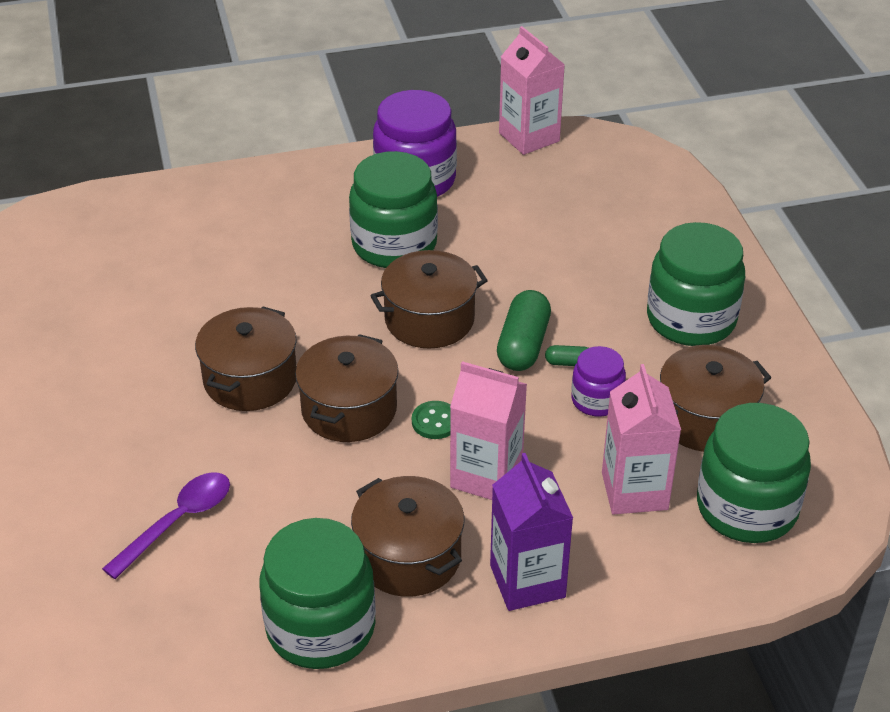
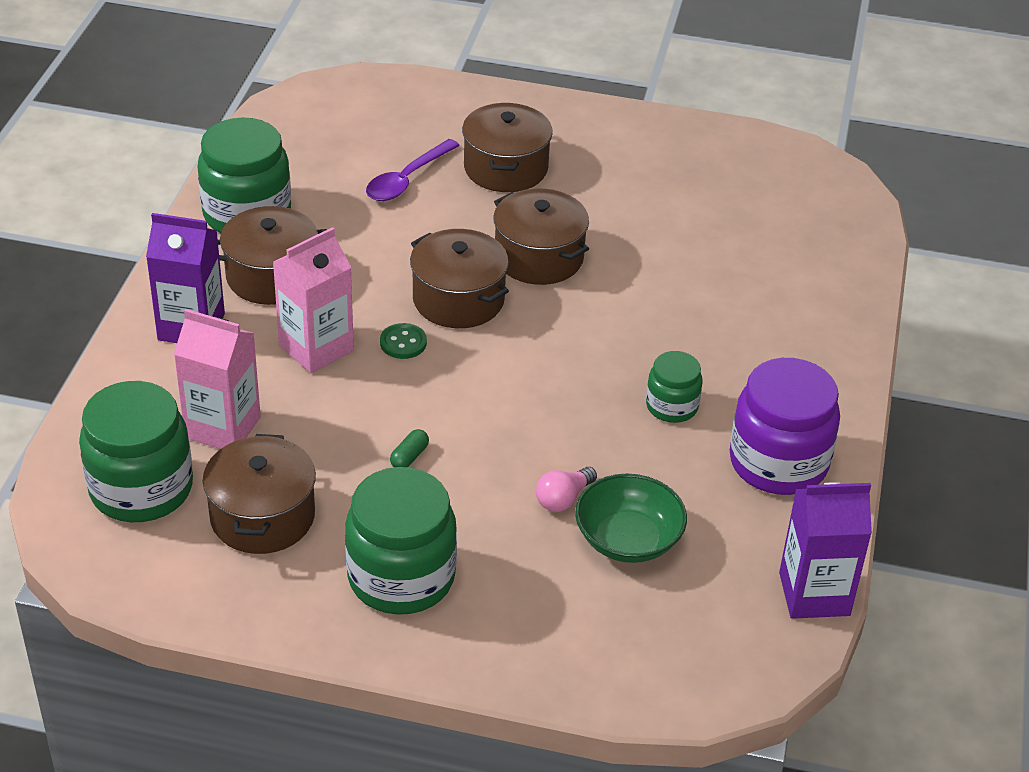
camera: 115 degrees right, 0 degrees up
purple spoon [102,472,230,579] -> purple spoon turned 60 degrees clockwise [366,139,460,201]
green jar [349,151,438,268] -> green jar [646,351,702,423], size x0.54
brown pot [370,250,488,349] -> brown pot moved to [462,103,553,192]
green capsule [497,290,551,371] -> none
pink carton [499,26,565,155] -> purple carton [779,482,872,619]
purple jar [571,346,626,417] -> none
none -> pink light bulb [536,467,597,512]
none -> green bowl [575,474,687,563]

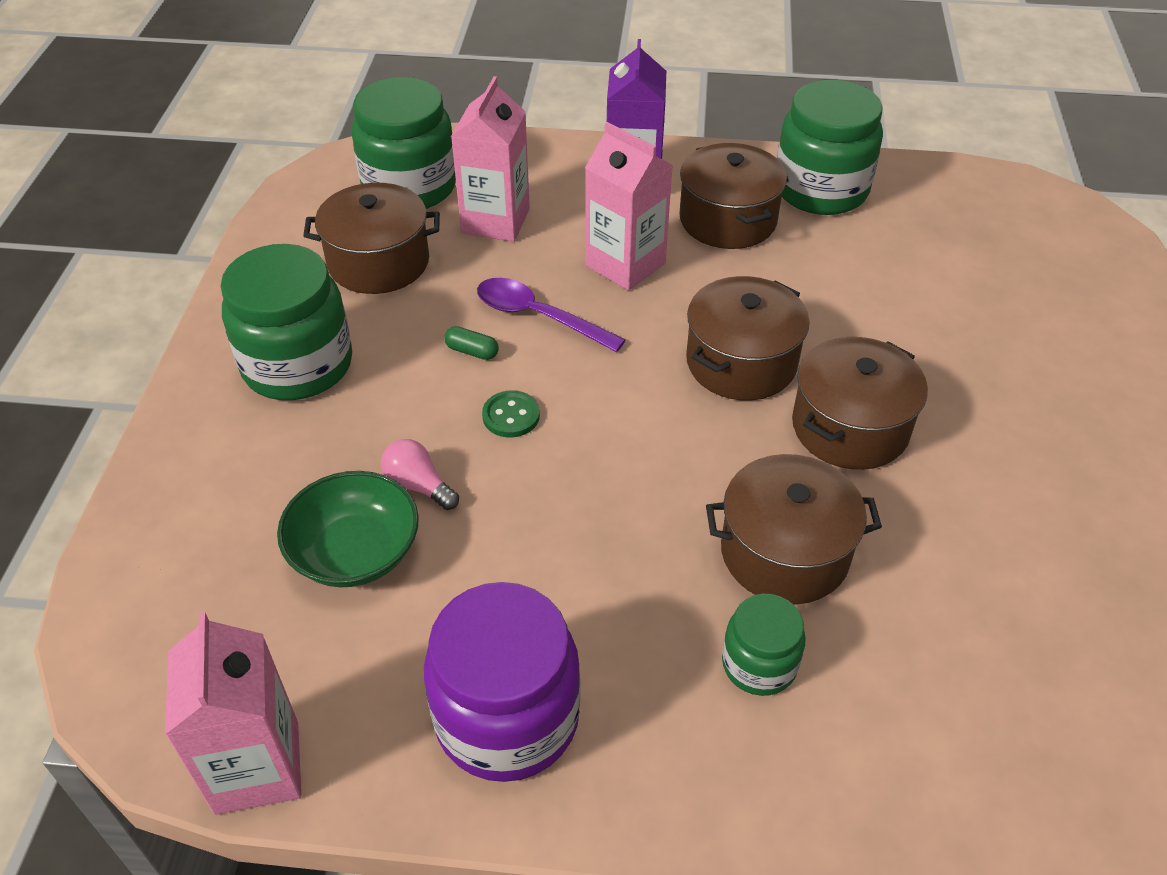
camera: 85 degrees right, 5 degrees up
purple spoon [366,139,460,201] -> purple spoon moved to [477,278,626,352]
green button [380,323,427,359] -> green button moved to [482,390,540,437]
brown pot [462,103,553,192] -> brown pot moved to [706,454,882,604]
green jar [646,351,702,423] -> green jar moved to [722,594,806,696]
purple carton [779,482,872,619] -> pink carton [165,612,301,815]

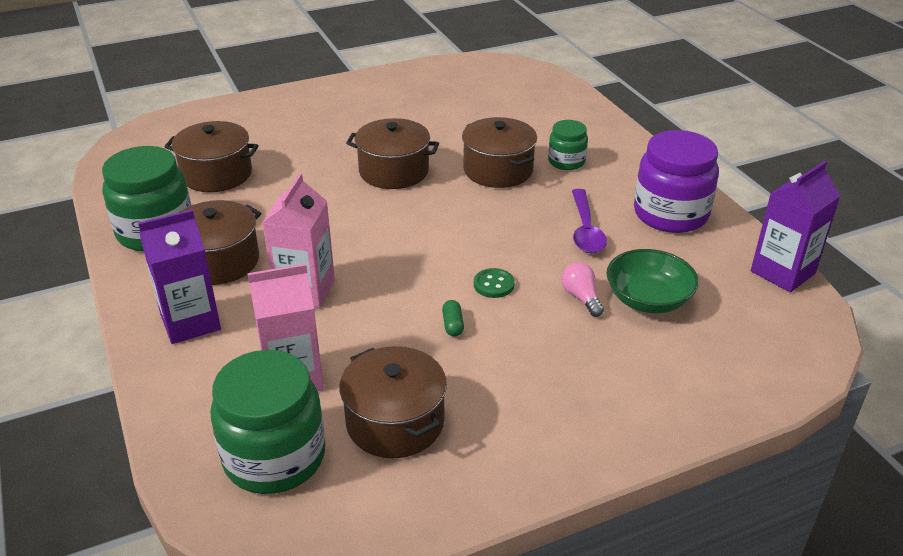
camera: 120 degrees left, 10 degrees down
pink carton [165,612,301,815] -> purple carton [751,161,841,292]
green jar [221,244,352,400] -> none
pink light bulb [381,439,459,510] -> pink light bulb turned 150 degrees clockwise [561,262,604,317]
purple spoon [477,278,626,352] -> purple spoon moved to [572,189,607,254]
brown pot [686,276,810,400] -> brown pot moved to [164,121,259,192]

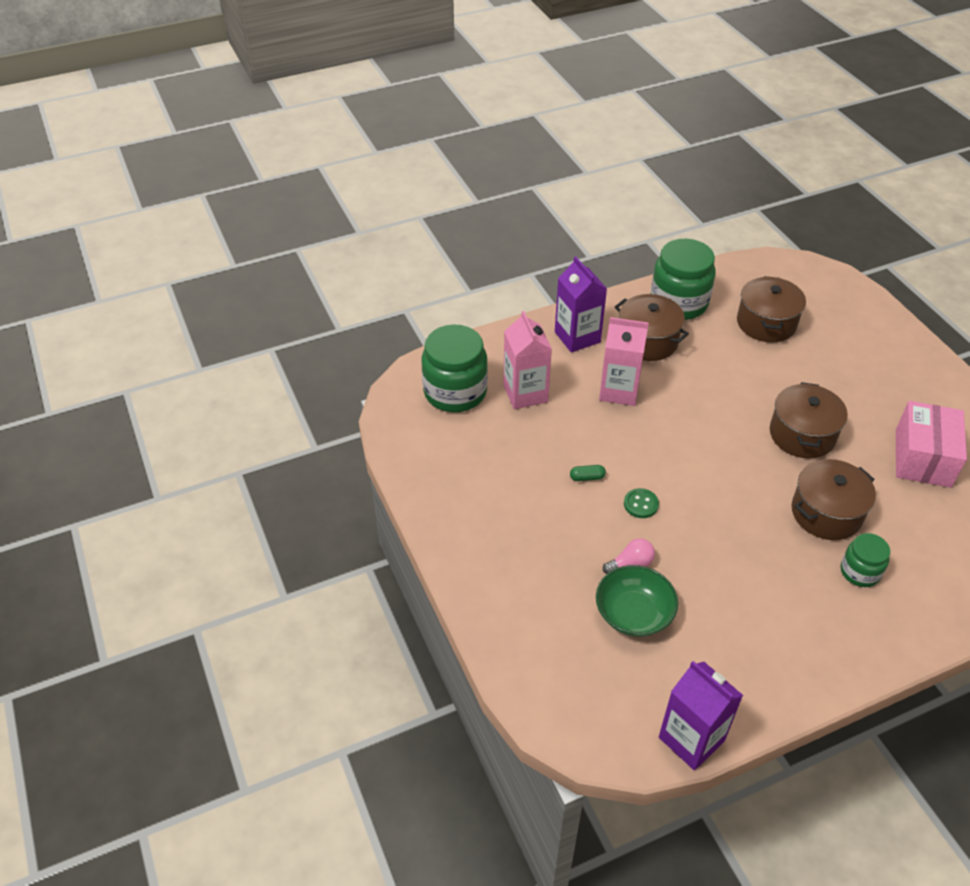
camera: 90 degrees right, 10 degrees up
brown pot [340,346,447,458] -> none
purple spoon [572,189,607,254] -> none
purple jar [634,130,719,233] -> none
none -> pink box [896,401,967,488]

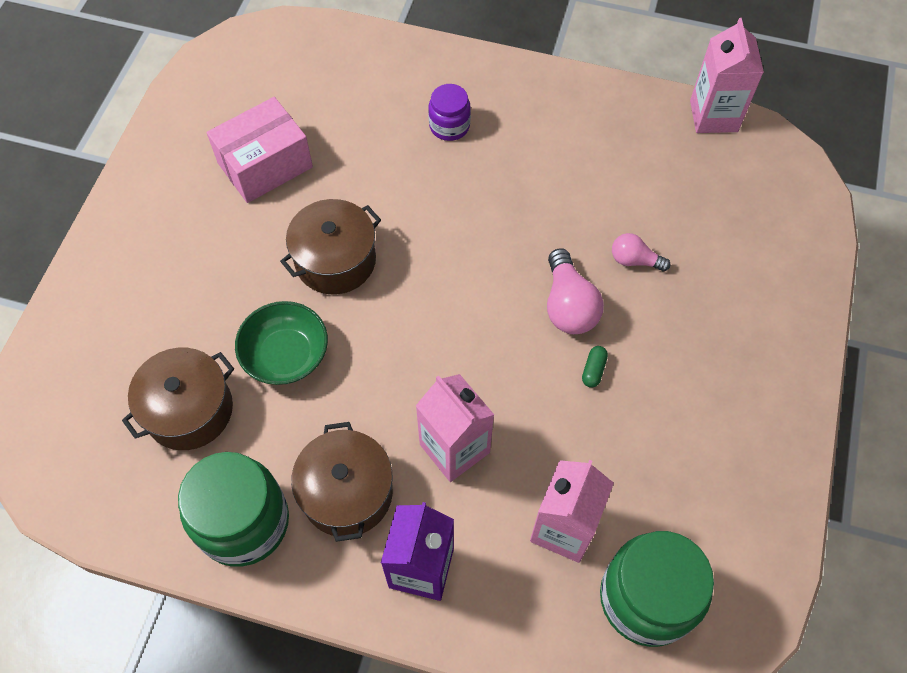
camera: 140 degrees left, 15 degrees up
green capsule [570,465,606,481] -> green capsule turned 75 degrees clockwise [582,346,608,388]
green bowl [596,565,678,637] -> green bowl moved to [235,301,328,385]
green button [624,488,659,518] -> pink light bulb [547,248,604,334]
purple carton [659,661,743,770] -> pink carton [690,18,764,133]
brown pot [792,459,876,540] -> none
green jar [841,533,890,587] -> purple jar [428,84,471,141]

